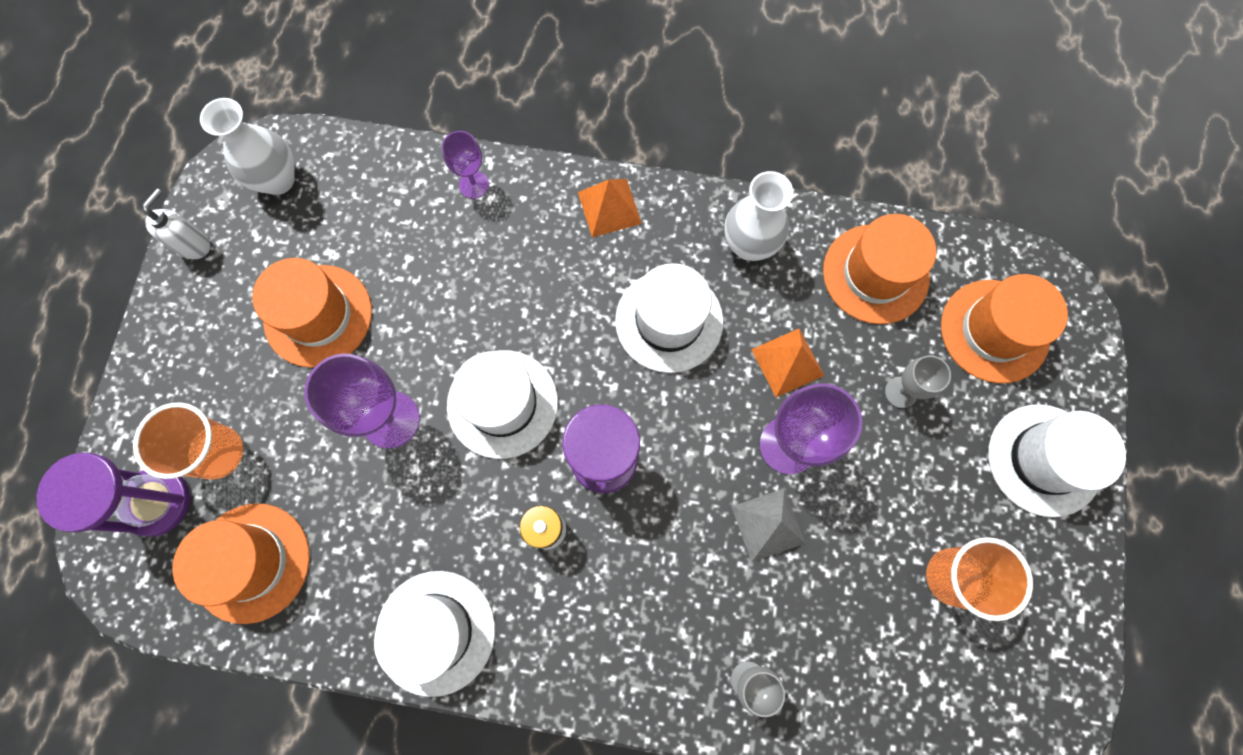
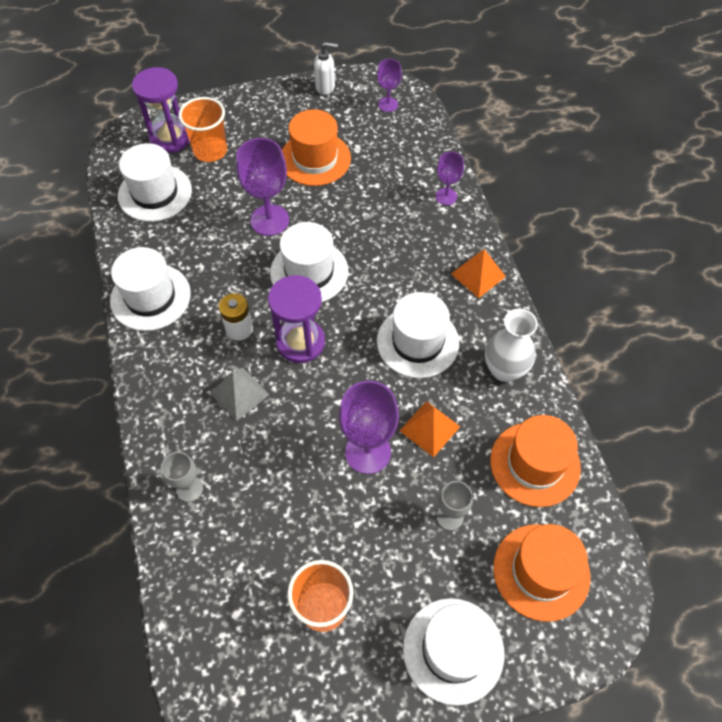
camera: 65 degrees right, 15 degrees down
orange hat [173,503,310,624] -> white hat [118,143,192,222]
white vase [200,98,295,195] -> purple goblet [377,59,402,112]
grey pyramid [731,488,806,562] -> grey pyramid moved to [210,368,270,421]

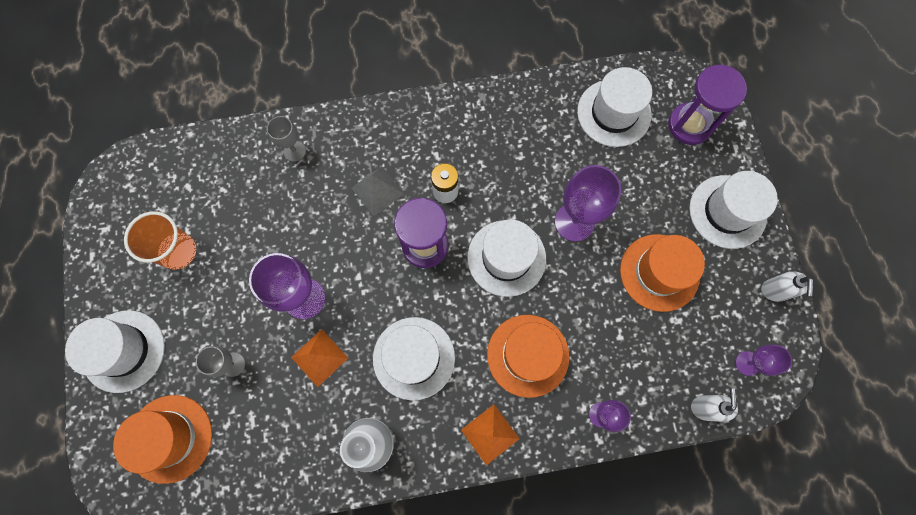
camera: 95 degrees right, 15 degrees up
white hat [110,247,191,331] -> white hat moved to [689,171,778,249]
orange cup [179,97,227,162] -> none
orange hat [490,415,581,507] -> orange hat moved to [487,315,569,398]
none -> white soap dispenser [691,388,738,422]

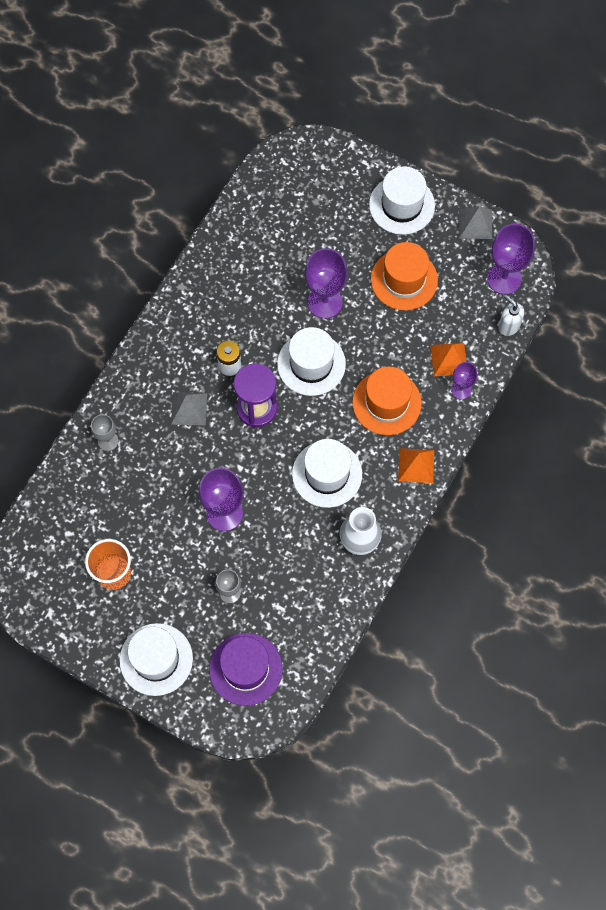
camera: 50 degrees left, 5 degrees down
orange hat [113,395,212,484] -> purple hat [209,633,283,706]
orange pyramid [291,329,348,387] -> orange pyramid moved to [430,343,466,376]
white hat [577,67,652,147] -> none
purple hourglass [668,64,747,145] -> none
purple goblet [735,345,792,376] -> purple goblet [487,224,535,295], size x1.76
white soap dispenser [761,271,813,302] -> grey pyramid [459,206,492,239]

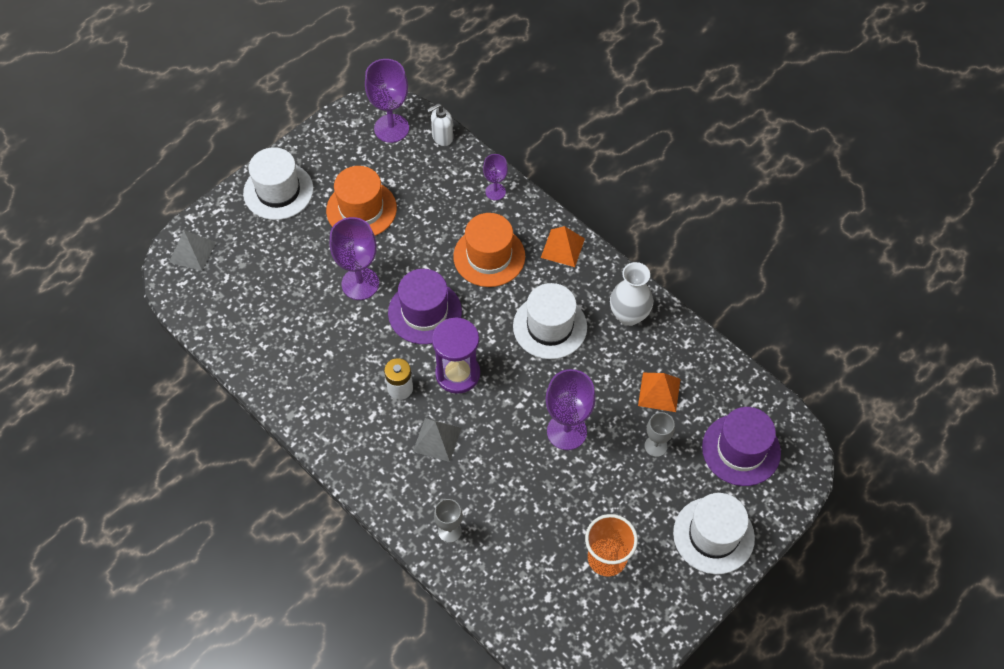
camera: 75 degrees left, 10 degrees down
white hat [277,327,346,396] -> purple hat [388,269,462,344]
orange pyramid [430,343,466,376] -> orange pyramid moved to [638,373,680,412]
grey pyramid [459,206,492,239] -> grey pyramid moved to [169,230,216,271]

